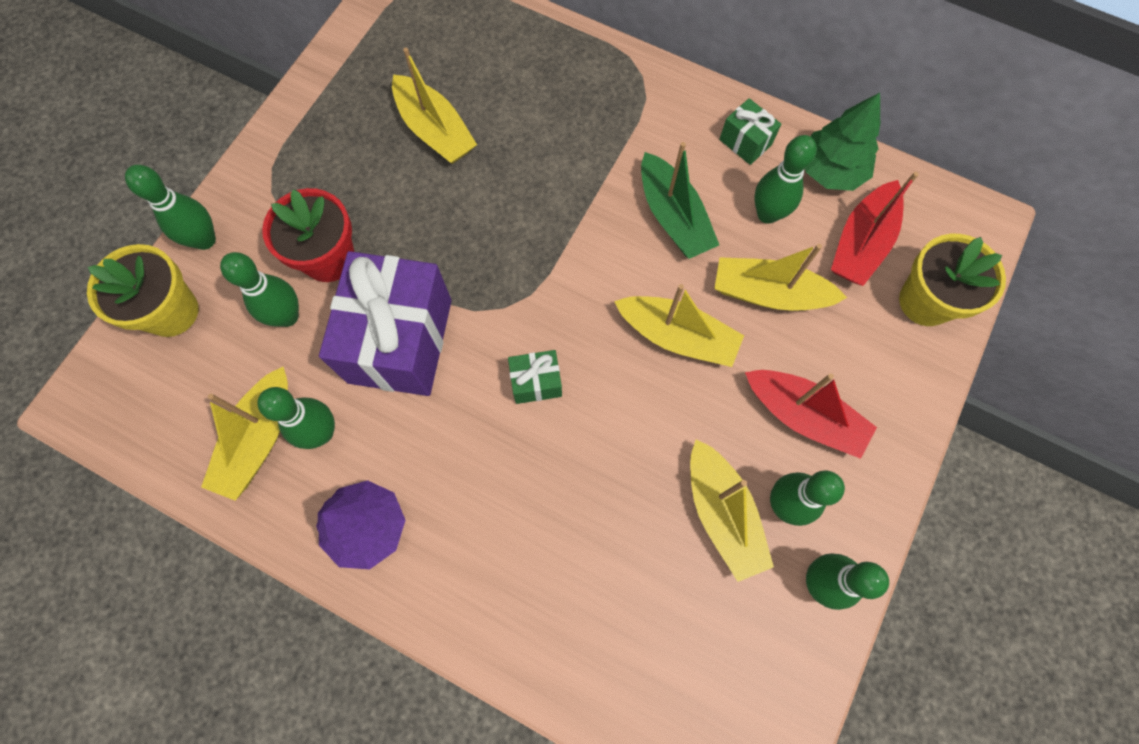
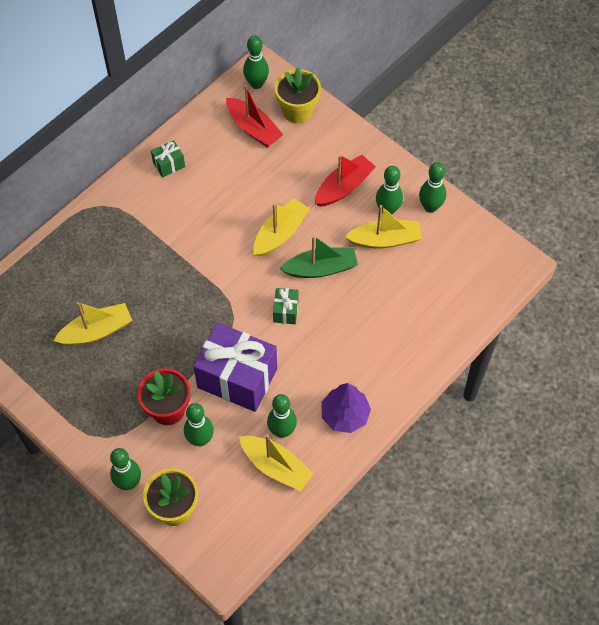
camera: 75 degrees left, 10 degrees down
green boat [641,142,719,259] -> green boat moved to [280,235,358,278]
yellow boat [714,244,847,311] -> none
green bowling pin [754,135,817,224] -> green bowling pin moved to [243,36,269,89]
green tree [805,93,880,191] -> none

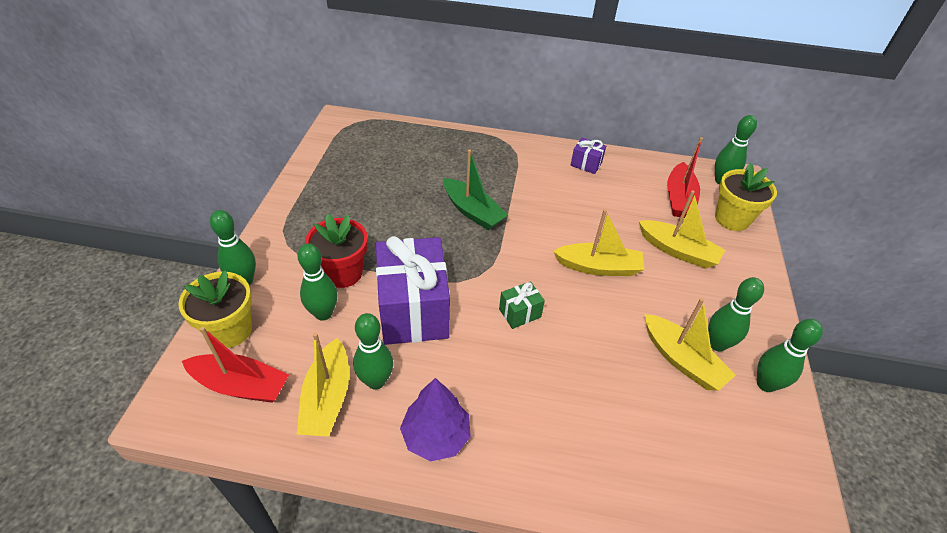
camera: 55 degrees right, 15 degrees down
yellow boat [54,302,132,345] -> yellow boat moved to [639,190,725,269]
green gift [151,140,185,178] -> purple gift [570,138,606,174]
green boat [280,235,358,278] -> green boat moved to [443,149,508,230]
red boat [315,154,376,207] -> red boat moved to [182,327,289,403]

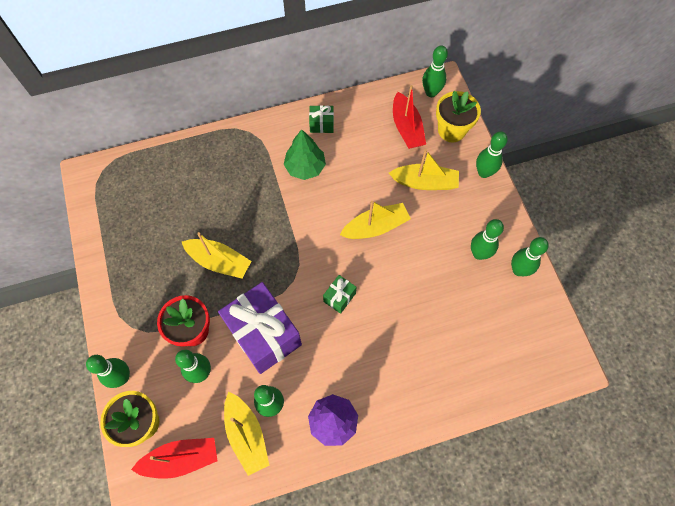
camera: 25 degrees left, 20 degrees up
green boat [443,149,508,230] -> none
purple gift [570,138,606,174] -> green gift [309,105,334,133]
yellow boat [645,298,736,391] -> yellow boat moved to [182,232,251,279]
none -> green tree [283,129,326,180]
none -> green bowling pin [476,131,508,178]

